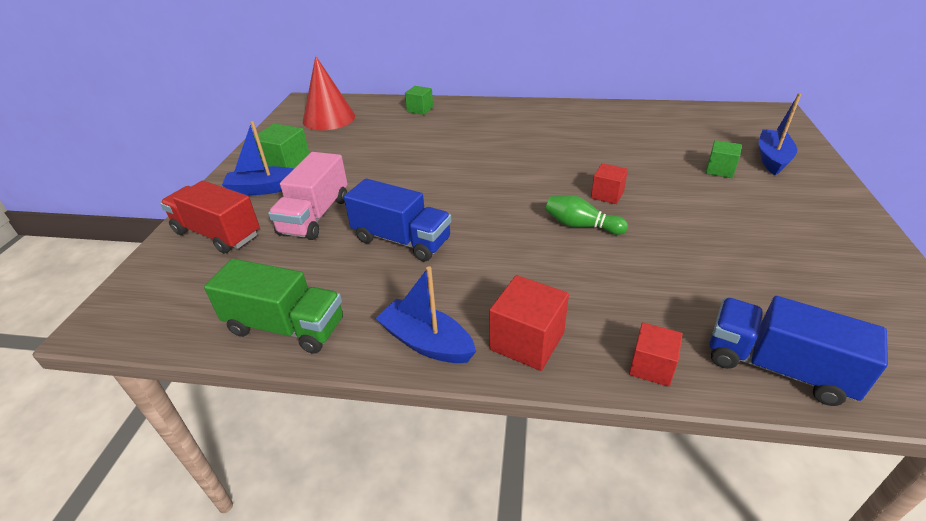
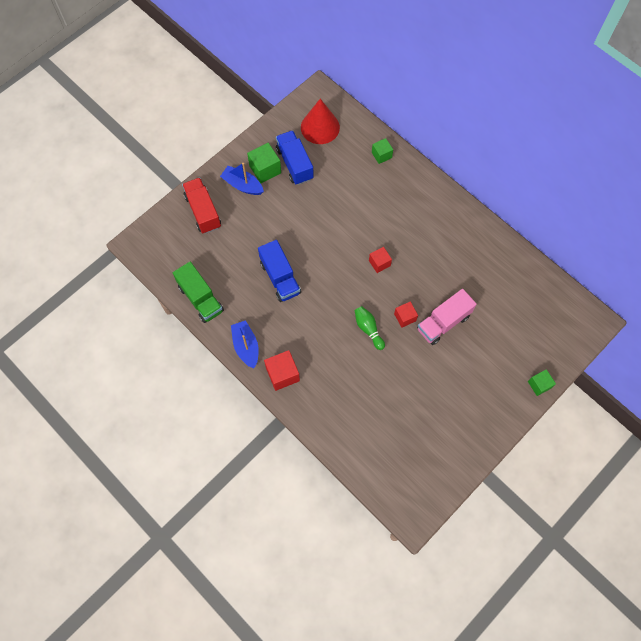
camera: 35 degrees right, 30 degrees up
pink truck [268,152,348,240] -> pink truck moved to [417,289,477,345]
red cube [629,322,683,387] -> red cube moved to [369,247,392,273]
green cube [706,140,742,178] -> green cube moved to [528,369,556,396]
blue truck [710,296,888,406] -> blue truck moved to [276,130,313,185]
blue boat [759,94,801,175] -> none

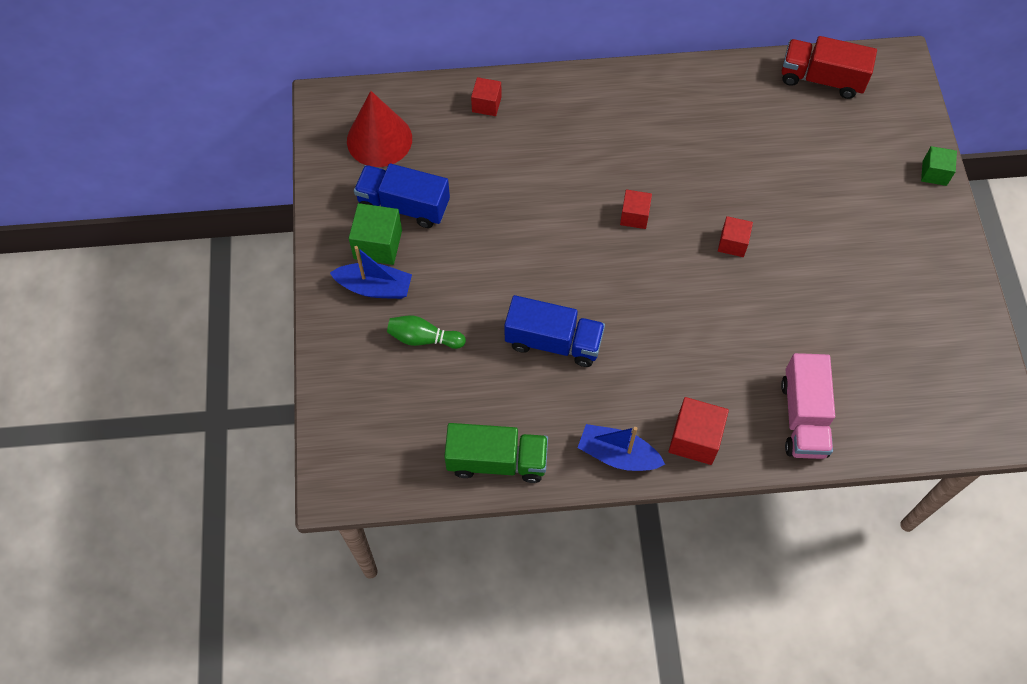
camera: 50 degrees left, 5 degrees down
red truck [182,177,221,234] -> red truck moved to [782,36,877,99]
blue boat [220,163,264,195] -> blue boat turned 150 degrees counterclockwise [330,246,412,299]
green bowling pin [355,306,385,350] -> green bowling pin moved to [387,315,466,349]
green cube [372,138,393,164] -> red cube [471,77,502,116]
pink truck [417,289,477,345] -> pink truck moved to [781,353,835,459]

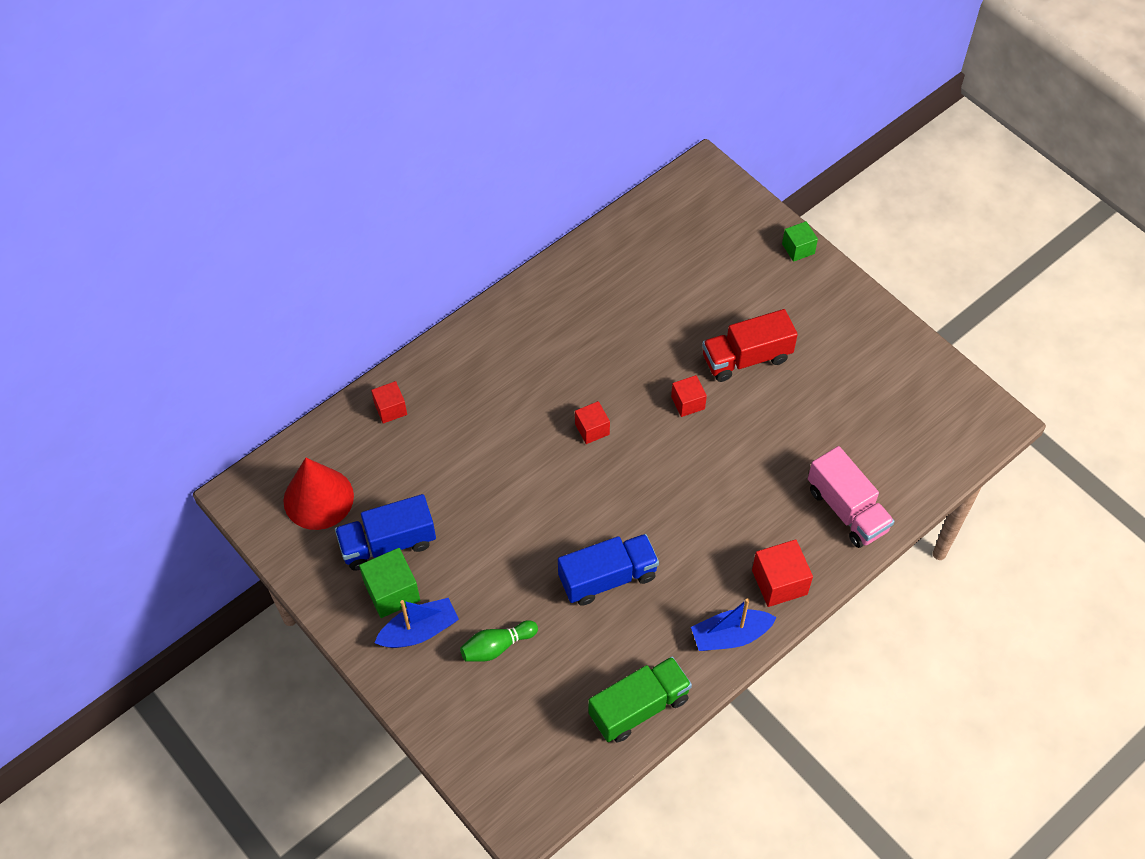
camera: 35 degrees left, 5 degrees down
red truck [782,36,877,99] -> red truck moved to [702,309,798,382]

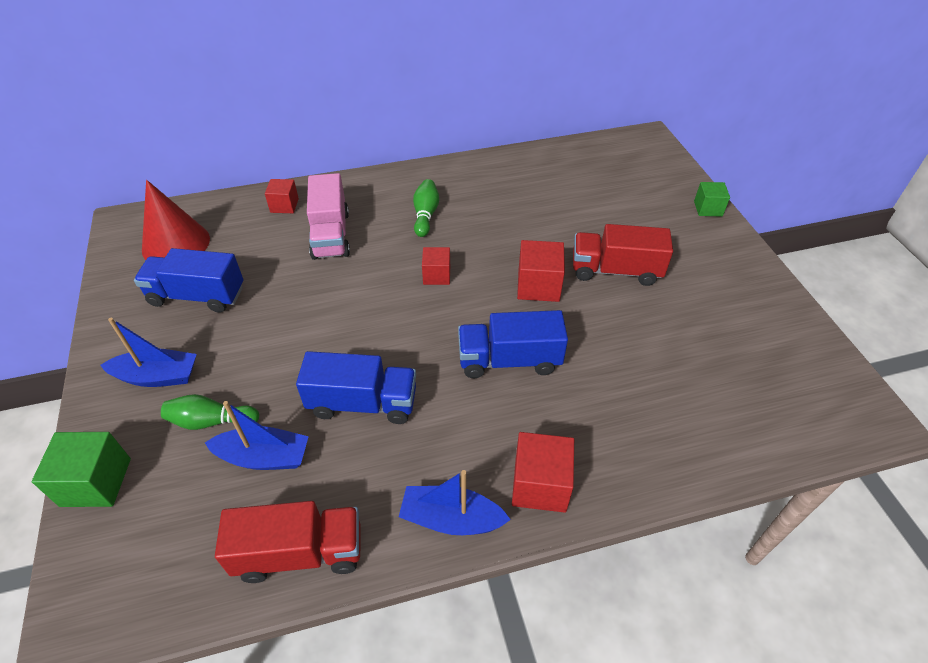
camera: 25 degrees right, 10 degrees down
green cube [359,548,420,618] -> green cube moved to [32,432,131,507]
green truck [588,657,692,742] -> red truck [215,501,360,583]
red cube [671,375,707,417] -> red cube [517,240,565,302], size x1.55
pink truck [808,446,894,548] -> pink truck moved to [307,173,350,260]
none -> blue boat [205,401,309,470]
none -> green bowling pin [413,179,439,237]
none -> blue truck [458,310,568,378]

